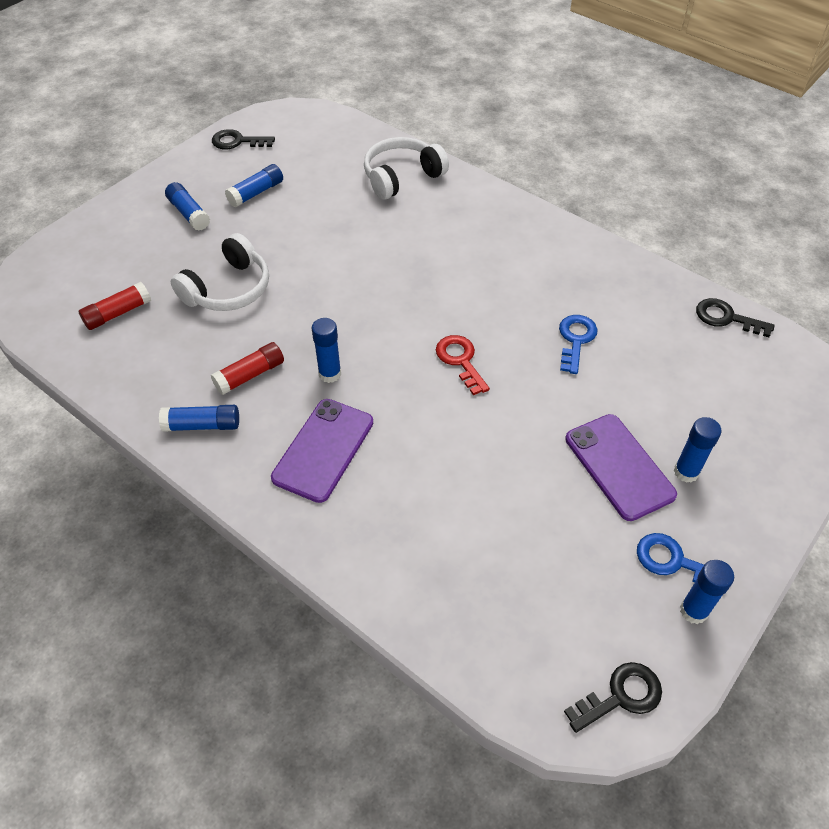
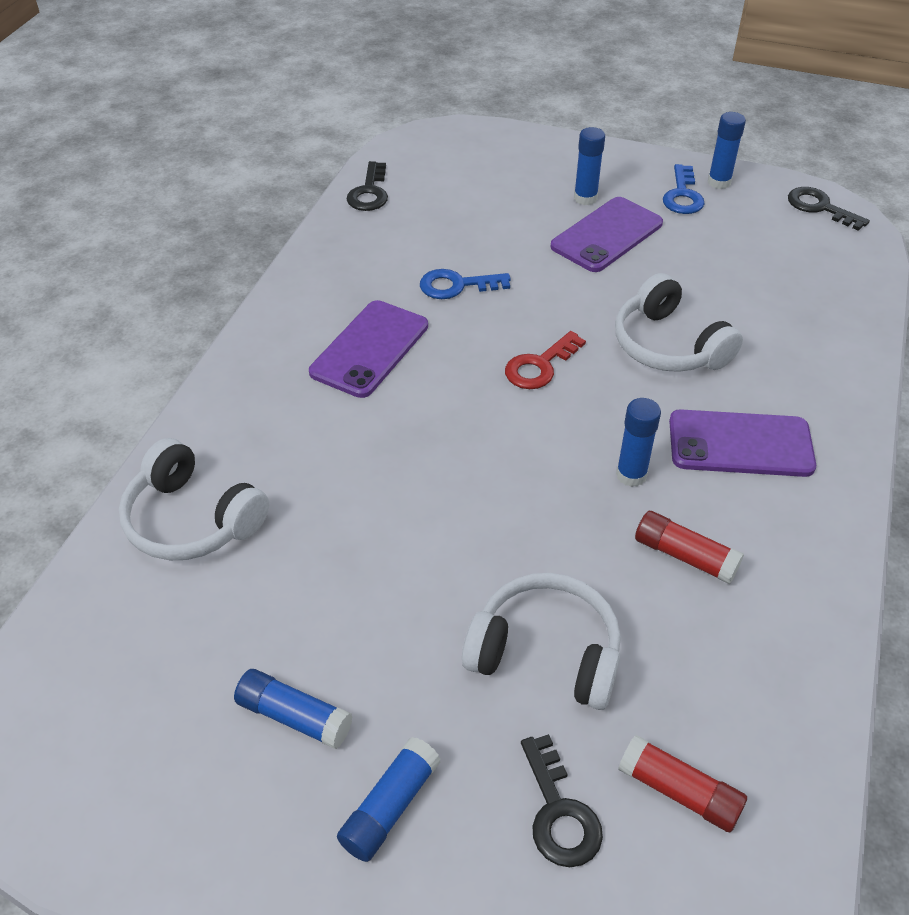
camera: 110 degrees left, 5 degrees down
blue glue stick [159,405,239,432] -> none
black key [212,129,275,149] -> black key moved to [521,734,603,867]
none -> purple phone [309,300,428,398]
none -> white headphones [615,273,743,372]

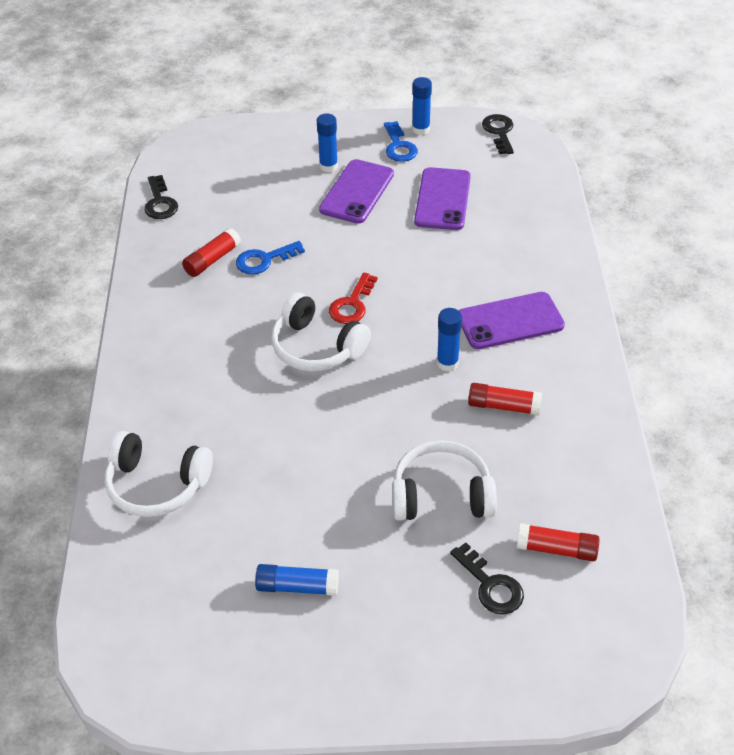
camera: 20 degrees left, 0 degrees up
purple phone [309,300,428,398] -> purple phone moved to [414,167,471,230]
blue glue stick [337,737,441,862] -> none
white headphones [615,273,743,372] -> white headphones moved to [271,293,371,372]
black key [788,187,870,231] -> black key turned 60 degrees clockwise [482,114,514,154]
none -> red glue stick [182,228,241,277]

